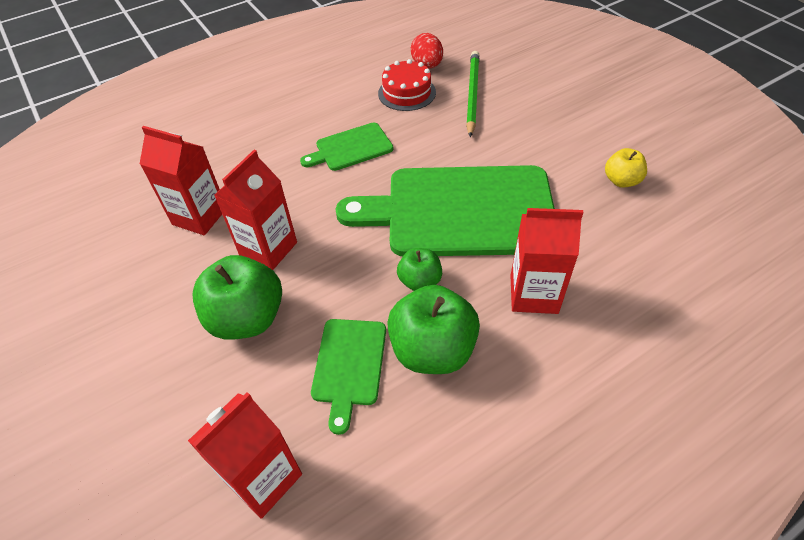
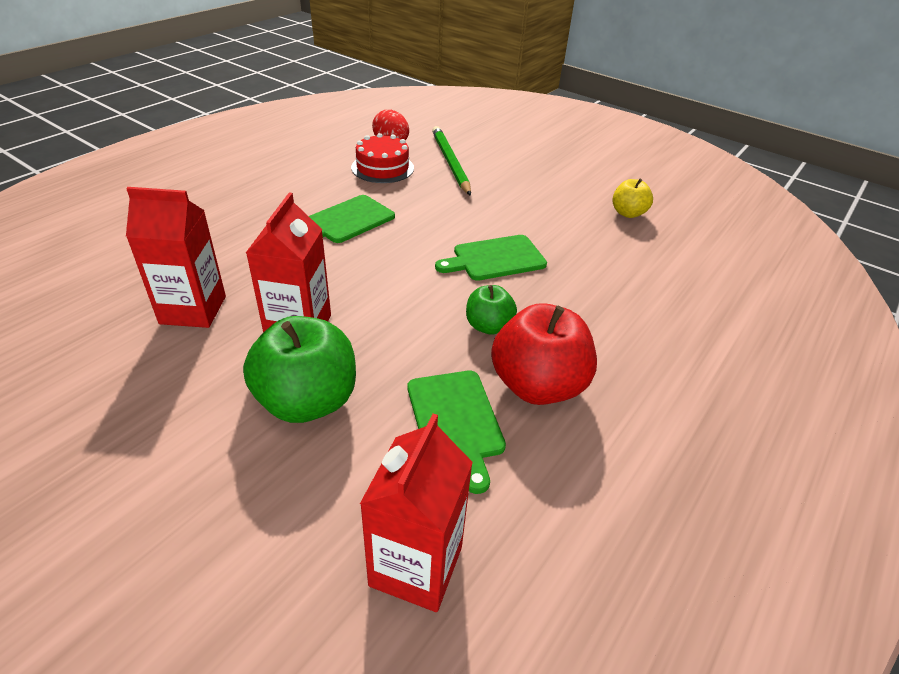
camera: 25 degrees left, 10 degrees down
green cutting board [336,165,555,256] -> green cutting board [435,235,547,281], size x0.47
green apple [387,285,480,374] -> red apple [491,303,597,405]
red carton [510,208,584,314] -> none

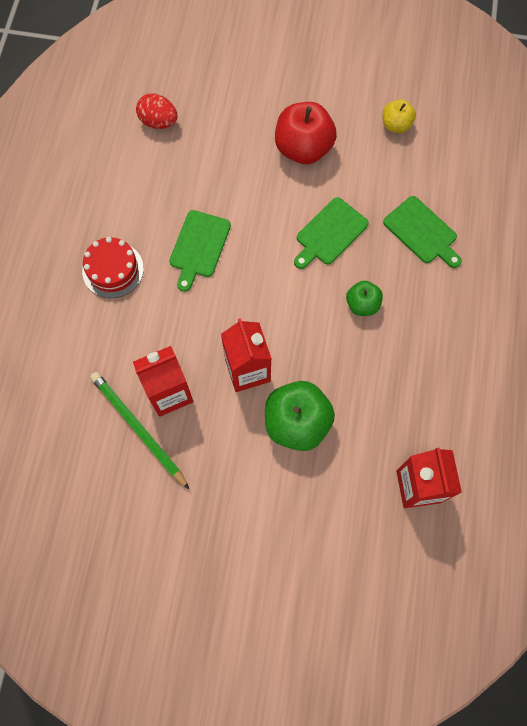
camera: 25 degrees left, 30 degrees up
red cake [351,133,414,183] -> red cake moved to [82,237,144,298]
green cutting board [408,371,506,494] -> green cutting board moved to [383,196,462,268]
green pencil [432,126,471,196] -> green pencil moved to [90,372,189,489]
red apple [491,303,597,405] -> red apple moved to [275,102,337,164]

